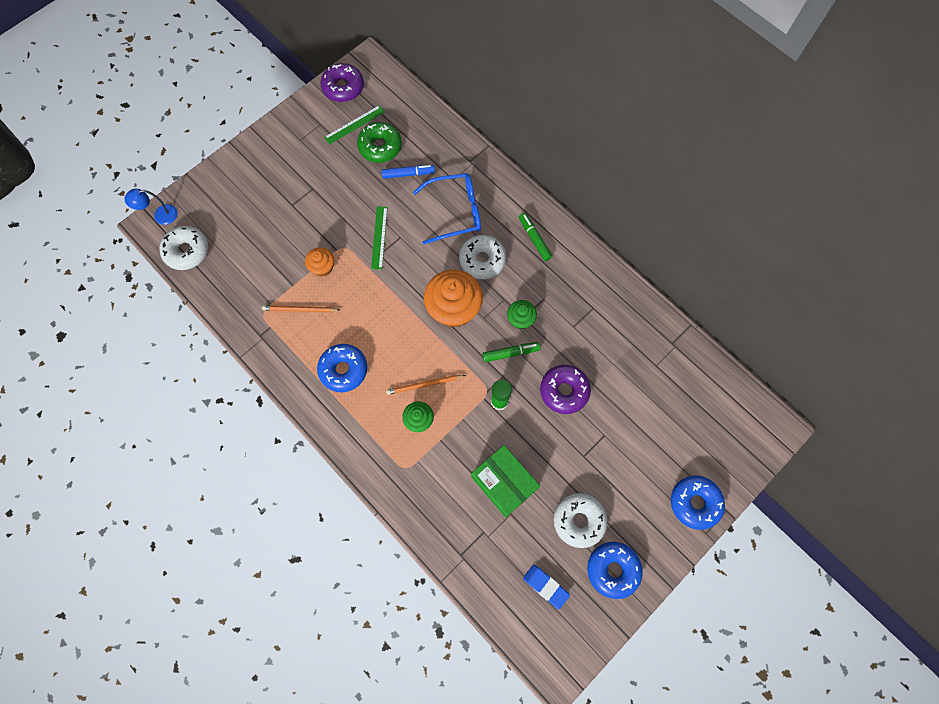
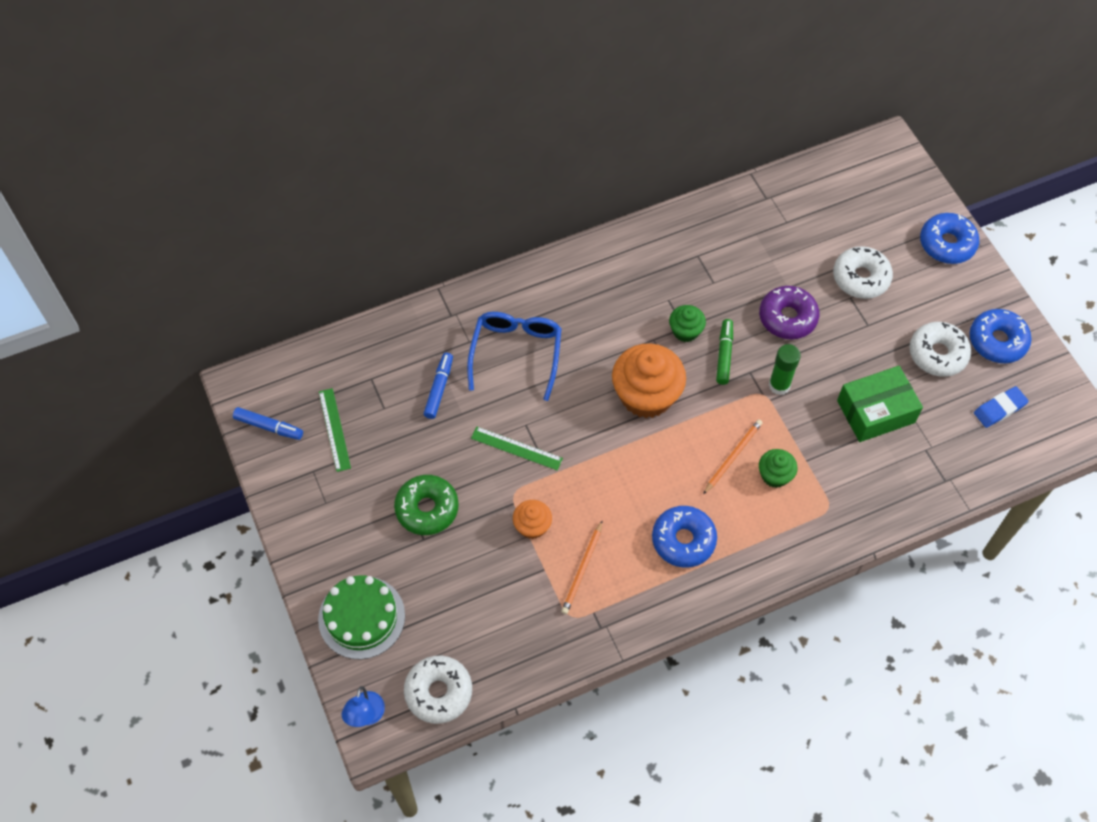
camera: 70 degrees left, 10 degrees down
purple donut [320,63,364,102] -> blue marker [233,407,303,440]
green donut [357,122,402,163] -> green donut moved to [394,475,459,535]
orange pencil [386,375,466,395] -> orange pencil turned 150 degrees counterclockwise [703,419,762,494]
white donut [459,235,506,279] -> white donut moved to [833,246,893,299]
green marker [519,213,552,261] -> none
none -> green cake [318,575,405,659]

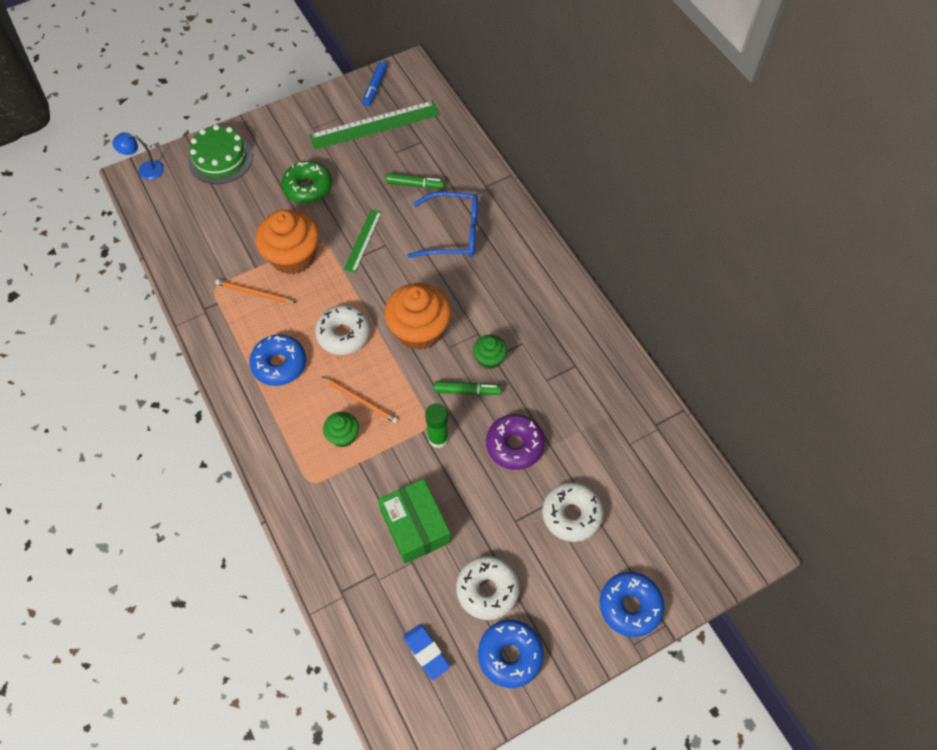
camera: 85 degrees right, 0 degrees up
green ruler [319,388,351,472] -> green ruler [309,101,440,150], size x1.81
white donut [404,656,472,724] -> white donut moved to [315,305,370,355]
blue marker [424,353,453,419] -> green marker [386,173,445,189]
orange cupcake [513,500,552,539] -> orange cupcake [255,210,319,275], size x1.95

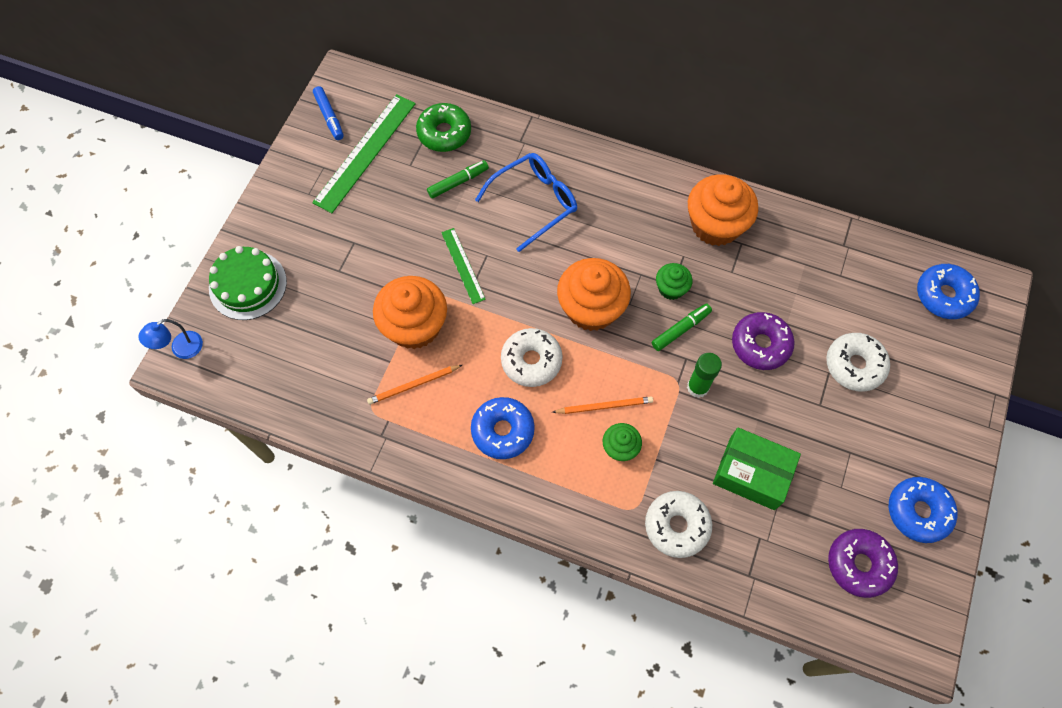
camera: 40 degrees left, 5 degrees up
green donut [281,161,332,204] -> green donut moved to [416,103,471,152]
blue eraser [403,624,450,680] -> purple donut [828,529,898,598]
white donut [456,556,520,620] -> white donut moved to [645,491,712,558]
blue donut [600,572,665,637] -> blue donut moved to [917,264,980,319]
none -> orange cupcake [688,174,758,246]

